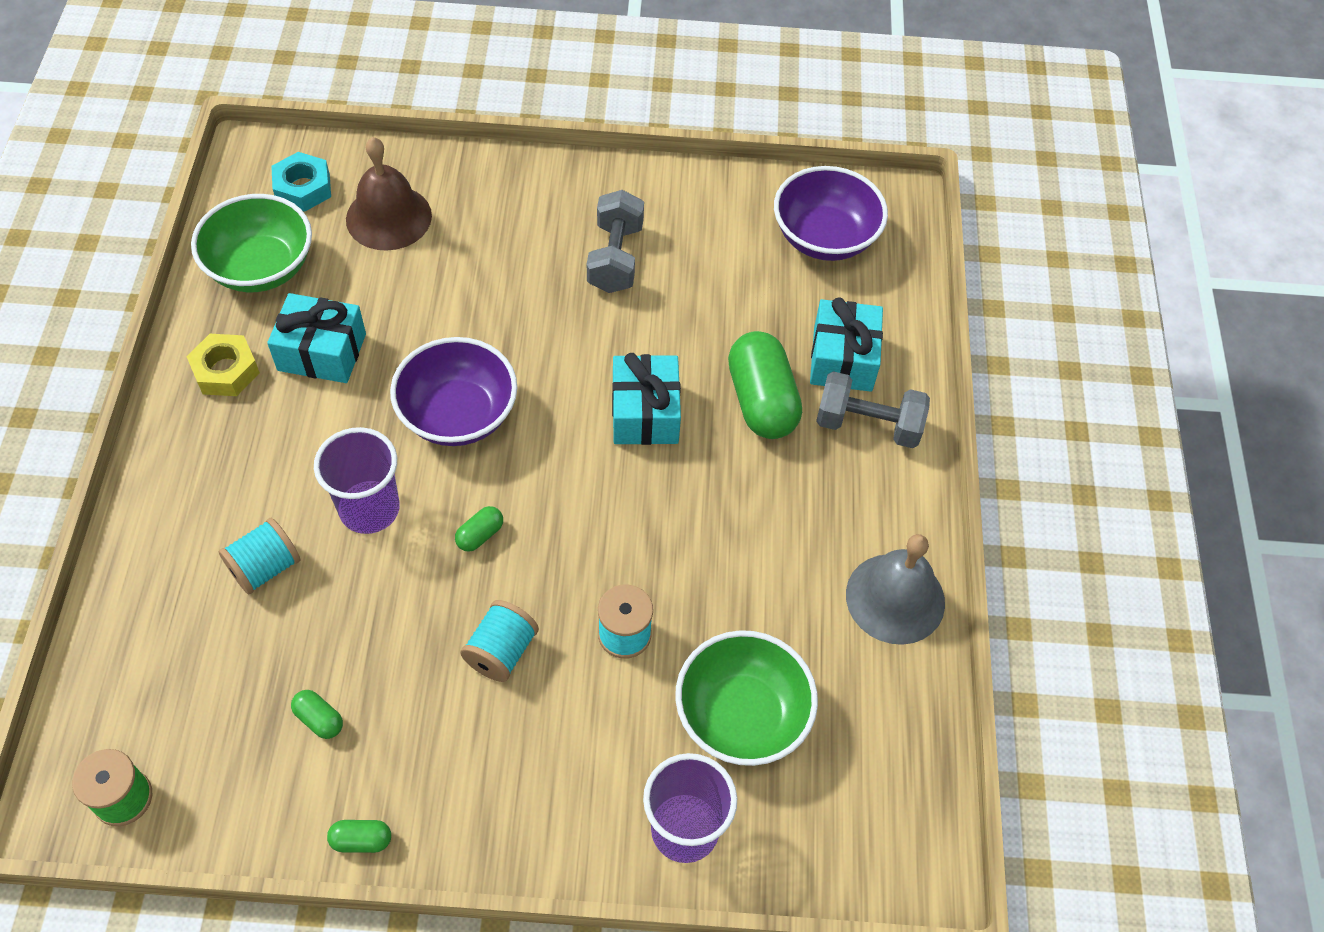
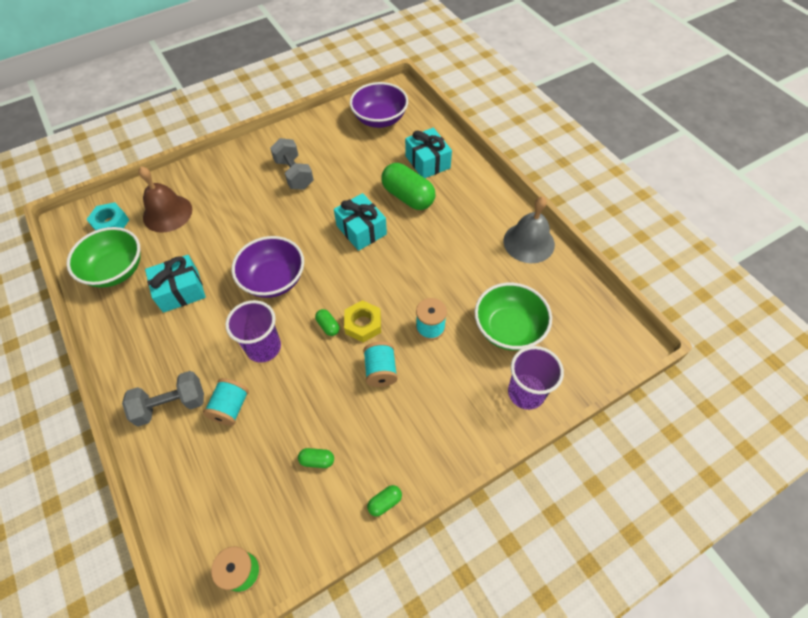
camera: 30 degrees left, 0 degrees up
yellow nut [186,334,260,396] -> yellow nut moved to [344,300,381,343]
green capsule [455,506,503,552] -> green capsule turned 45 degrees counterclockwise [315,309,340,336]
grey dumbbell [816,371,930,448] -> grey dumbbell moved to [122,371,204,427]

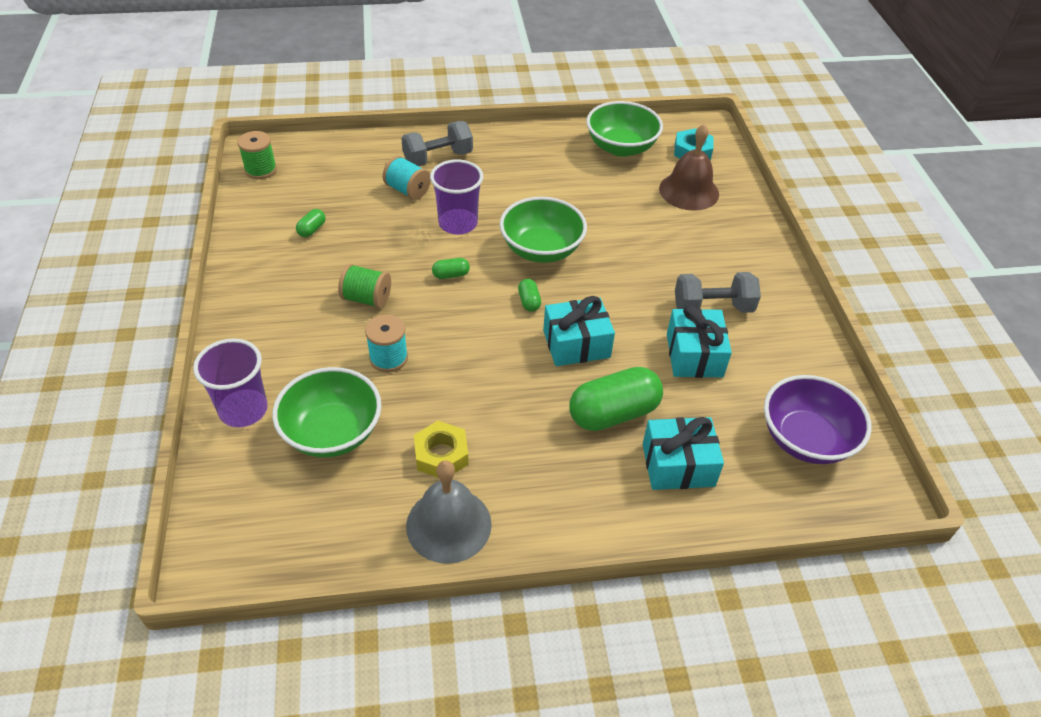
camera: 110 degrees right, 10 degrees down
grey dumbbell [122,371,204,427] -> grey dumbbell turned 60 degrees clockwise [401,121,473,166]
turquoise gift [145,255,206,313] -> turquoise gift moved to [667,305,732,378]
purple bowl [232,236,304,298] -> green bowl [500,197,587,263]
yellow nut [344,300,381,343] -> yellow nut moved to [414,421,469,478]
turquoise spool [363,342,398,387] -> green spool [338,264,391,308]
green capsule [367,485,402,517] -> green capsule moved to [518,279,541,312]

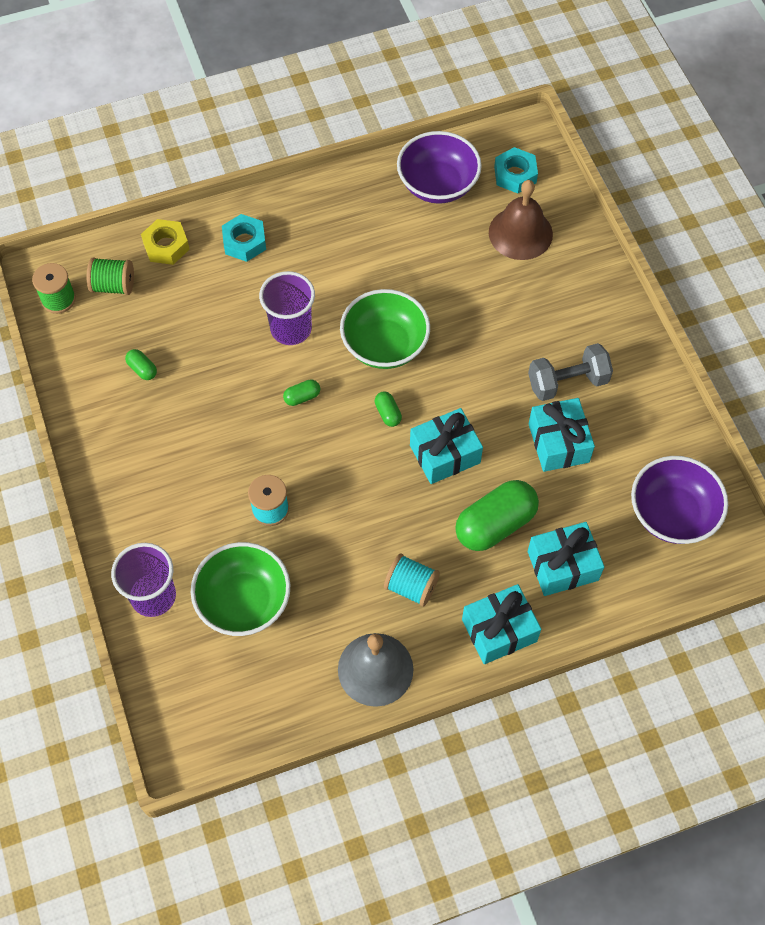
camera: 10 degrees left, 15 degrees up
green capsule [296,209,326,237] -> green capsule turned 60 degrees counterclockwise [125,349,157,380]
green spool [338,264,391,308] -> green spool moved to [87,258,134,295]
turquoise spool [383,156,431,200] -> turquoise spool moved to [384,553,440,607]
grey dumbbell [401,121,473,166] -> turquoise nut [222,214,266,262]
yellow nut [414,421,469,478] -> yellow nut moved to [141,219,190,265]
green bowl [586,101,663,157] -> purple bowl [397,131,482,204]
none -> turquoise gift [462,584,541,664]

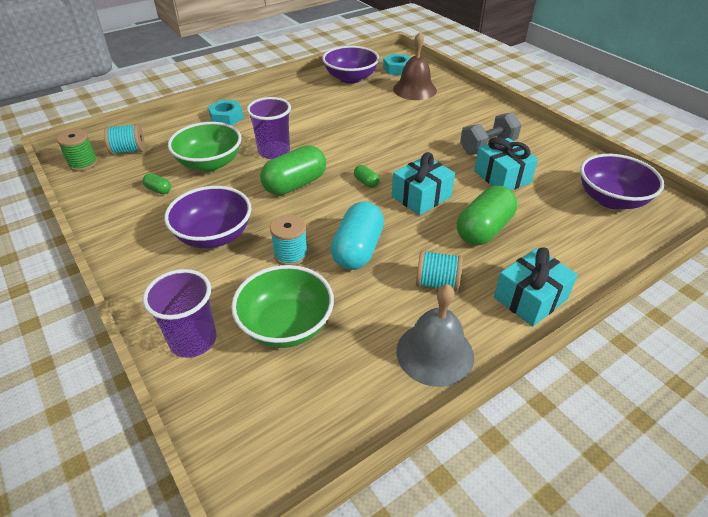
camera: 15 degrees left, 20 degrees down
green spool [87,258,134,295] -> turquoise spool [104,124,145,155]
yellow nut [141,219,190,265] -> none
green capsule [283,379,320,406] -> green capsule [260,145,326,195], size x2.26
green bowl [340,289,430,369] -> green bowl moved to [168,122,242,172]
turquoise gift [528,522,604,596] -> none
none -> purple bowl [164,186,251,248]
none -> turquoise capsule [331,201,384,270]

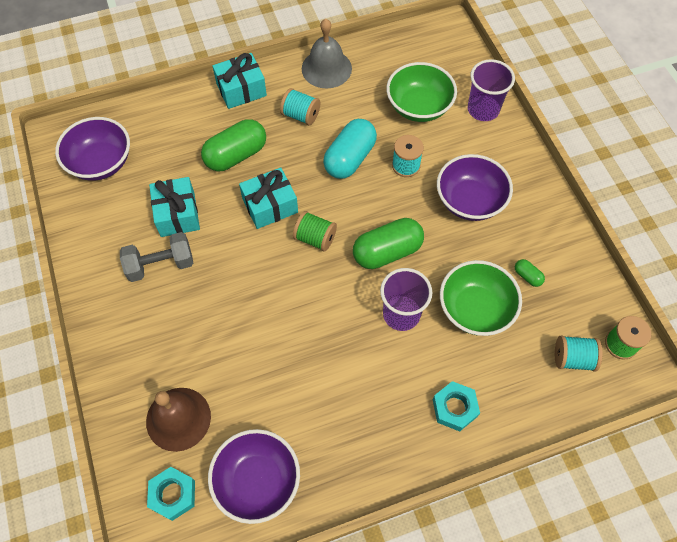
camera: 165 degrees left, 20 degrees up
green capsule [354,165,379,188] -> green spool [293,211,337,251]

